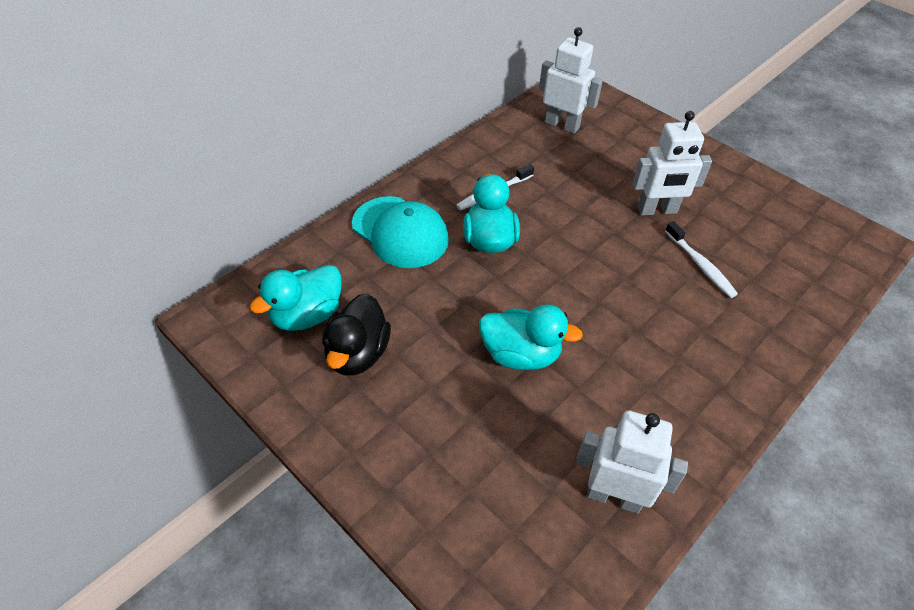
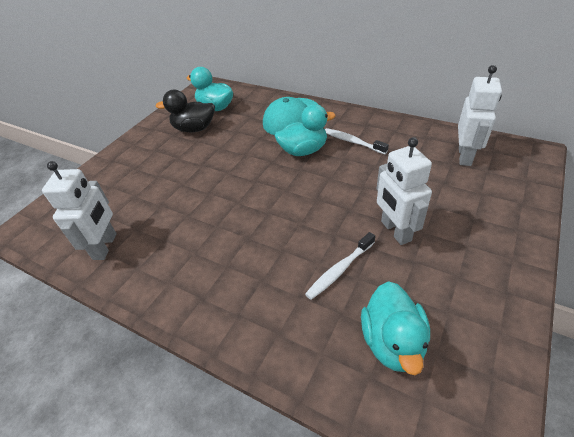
camera: 80 degrees right, 5 degrees down
turquoise duck [479,304,583,370] -> turquoise duck moved to [361,281,430,375]

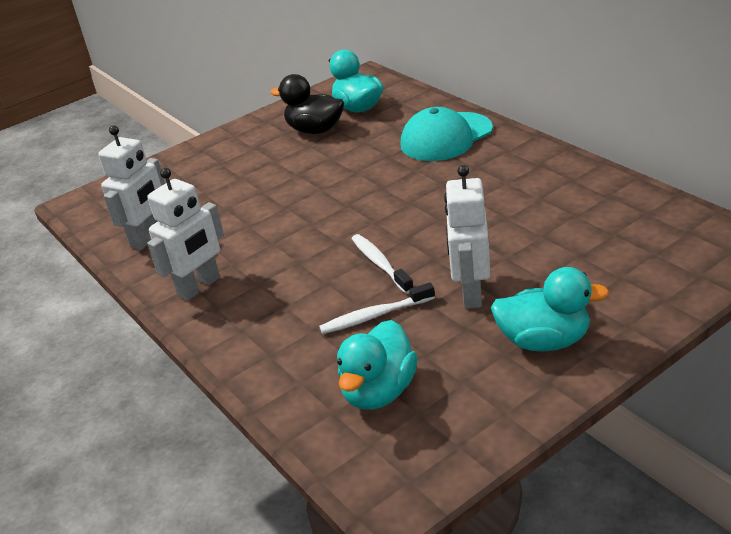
camera: 25 degrees right, 10 degrees down
turquoise duck [275,104,336,156] -> turquoise duck moved to [491,267,610,351]
white toothbrush [325,128,389,154] -> white toothbrush moved to [352,234,413,294]
white robot [458,65,502,166] -> white robot moved to [147,168,224,301]

